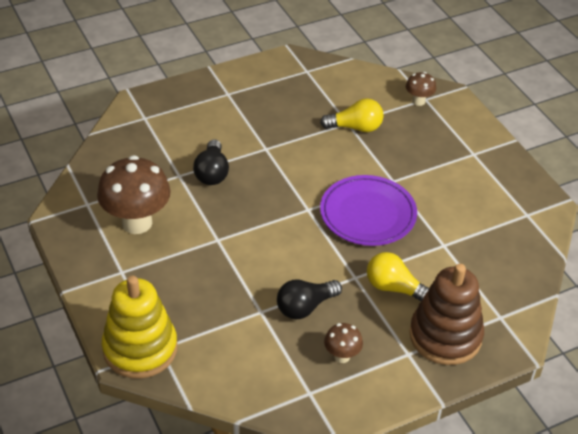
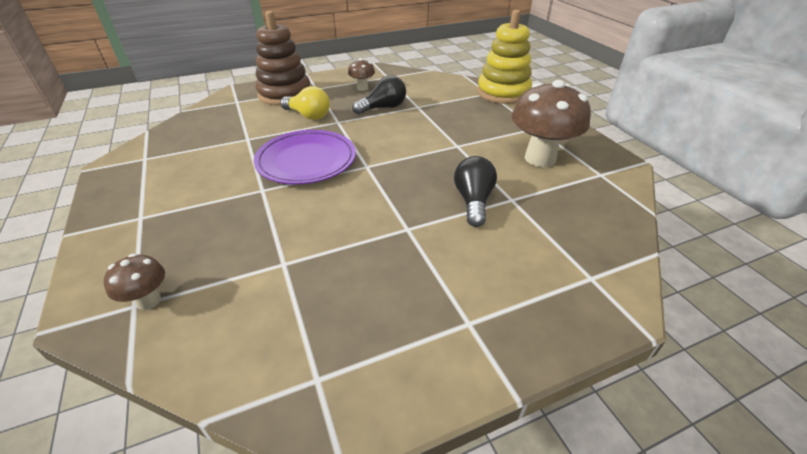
camera: 175 degrees left, 5 degrees down
yellow light bulb [320,98,383,132] -> none

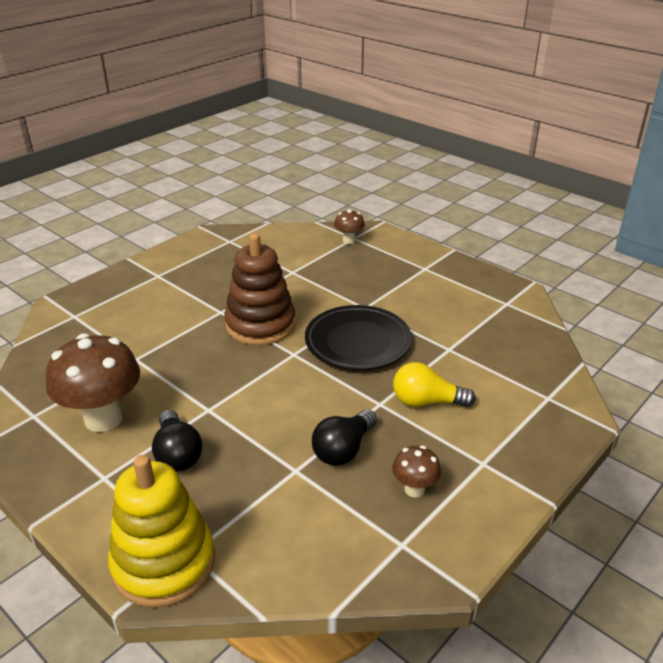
camera: 155 degrees right, 5 degrees down
purple plate [254,130,356,184] -> black plate [305,305,412,370]
brown stacking toy [256,11,310,106] -> brown stacking toy moved to [224,233,296,345]
black light bulb [454,156,497,227] -> black light bulb moved to [152,410,202,472]

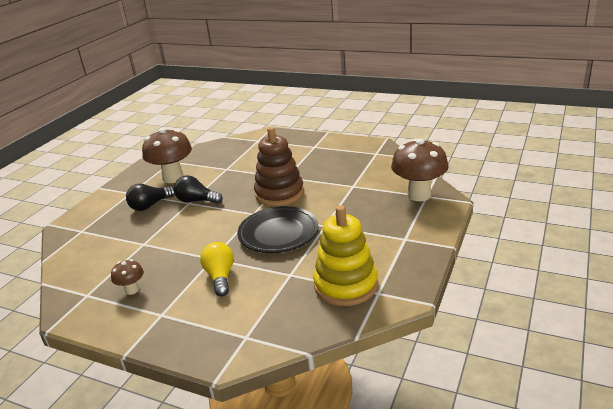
camera: 75 degrees right, 5 degrees down
yellow stacking toy [108,455,215,608] -> yellow stacking toy moved to [313,205,378,306]
black light bulb [312,409,377,466] -> black light bulb moved to [174,175,223,204]
brown mushroom [334,209,365,244] -> brown mushroom [391,139,449,201], size x2.05

